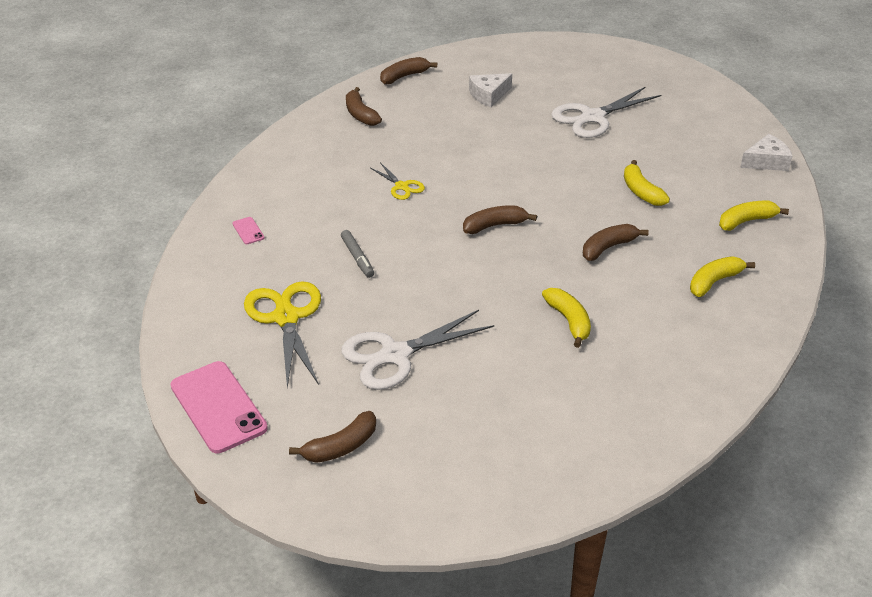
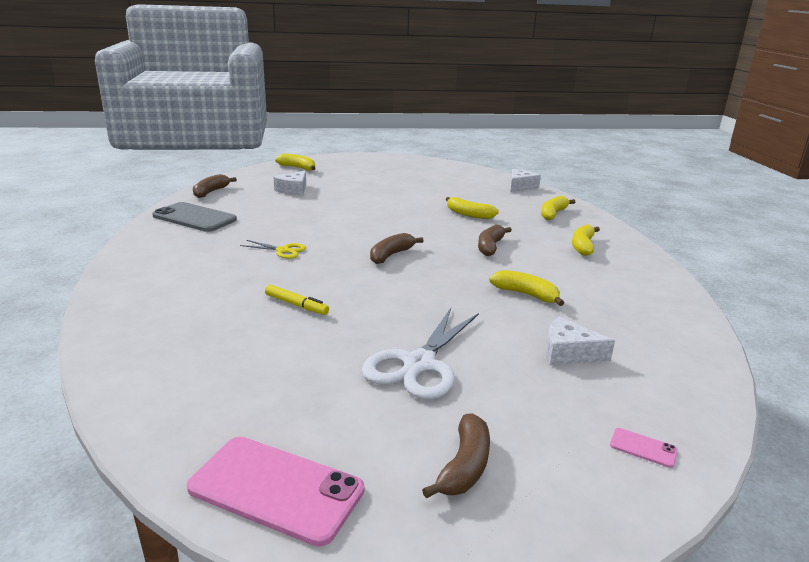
camera: 35 degrees left, 15 degrees down
pink phone [232,217,265,244] -> pink phone moved to [610,428,678,468]
yellow scissors [244,281,321,388] -> none
grey marker [341,230,374,278] -> yellow marker [265,285,329,315]
brown banana [346,87,382,126] -> grey phone [152,202,237,232]
white scissors [551,87,661,138] -> none
none -> yellow banana [275,154,315,171]
none -> white cheese [546,317,615,365]

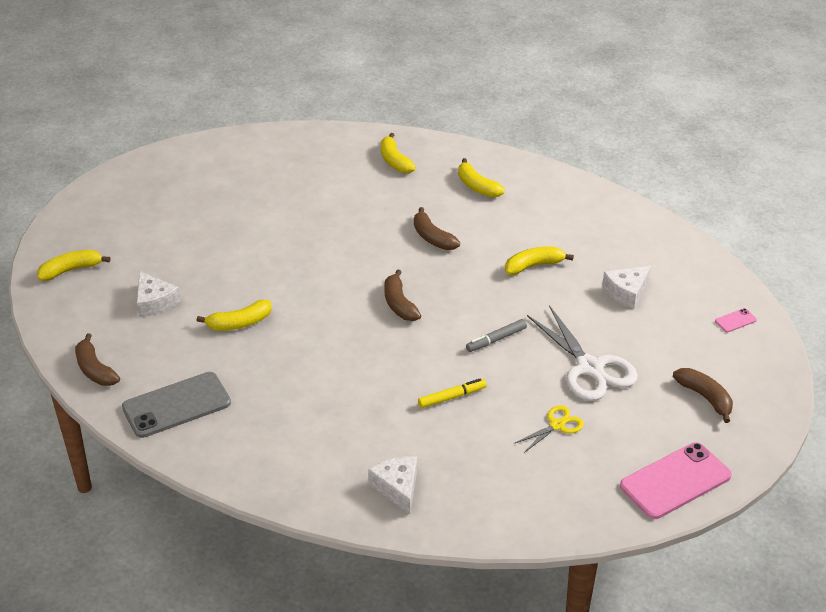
camera: 55 degrees left, 15 degrees up
yellow scissors [240,240,306,259] -> yellow scissors moved to [515,405,584,453]
yellow banana [446,197,499,219] -> yellow banana moved to [196,300,272,331]
white cheese [510,169,541,192] -> white cheese moved to [368,456,417,514]
none -> grey marker [466,319,527,352]

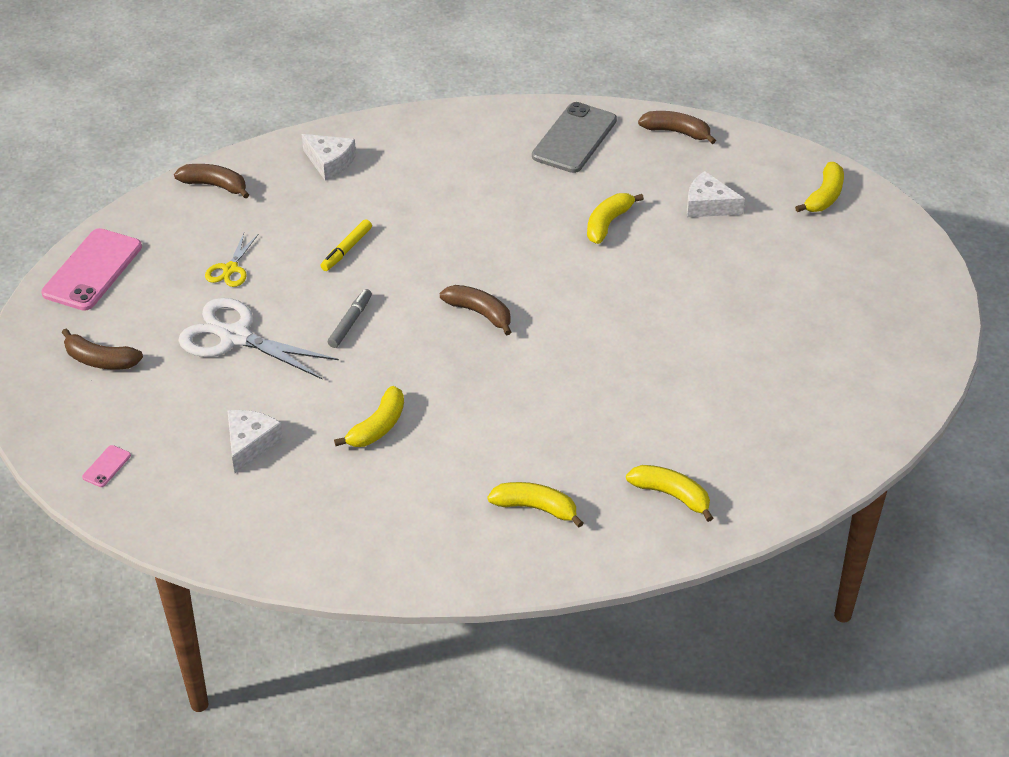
camera: 145 degrees right, 5 degrees up
brown banana [414,207,460,250] -> brown banana moved to [174,164,249,198]

